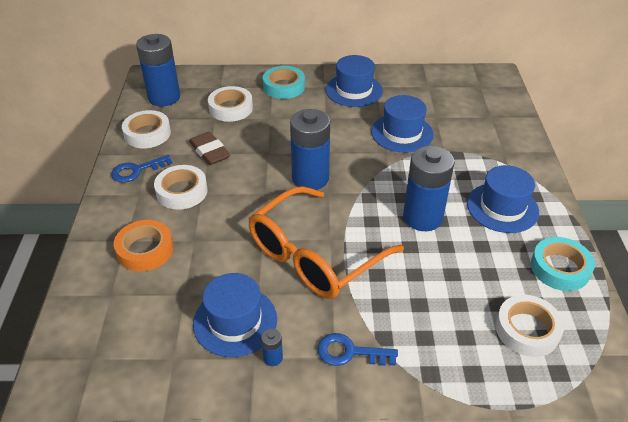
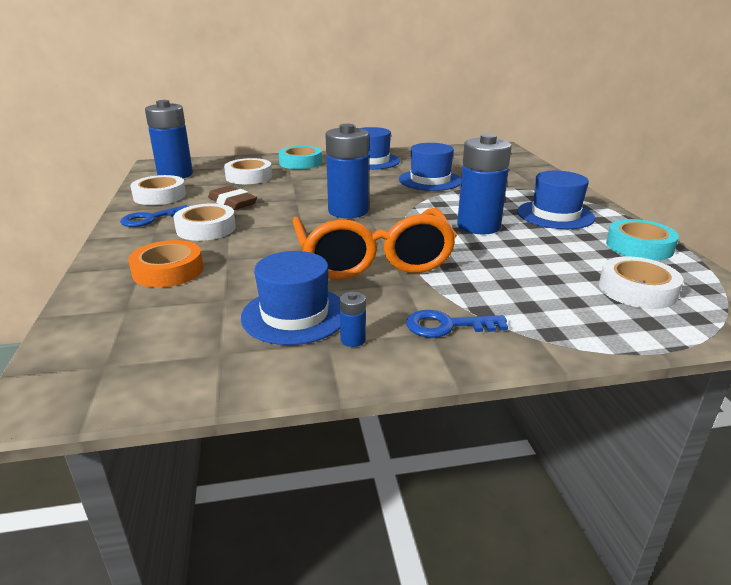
camera: 10 degrees left, 15 degrees down
orange glasses [248,186,404,299] -> orange glasses turned 45 degrees counterclockwise [292,208,457,279]

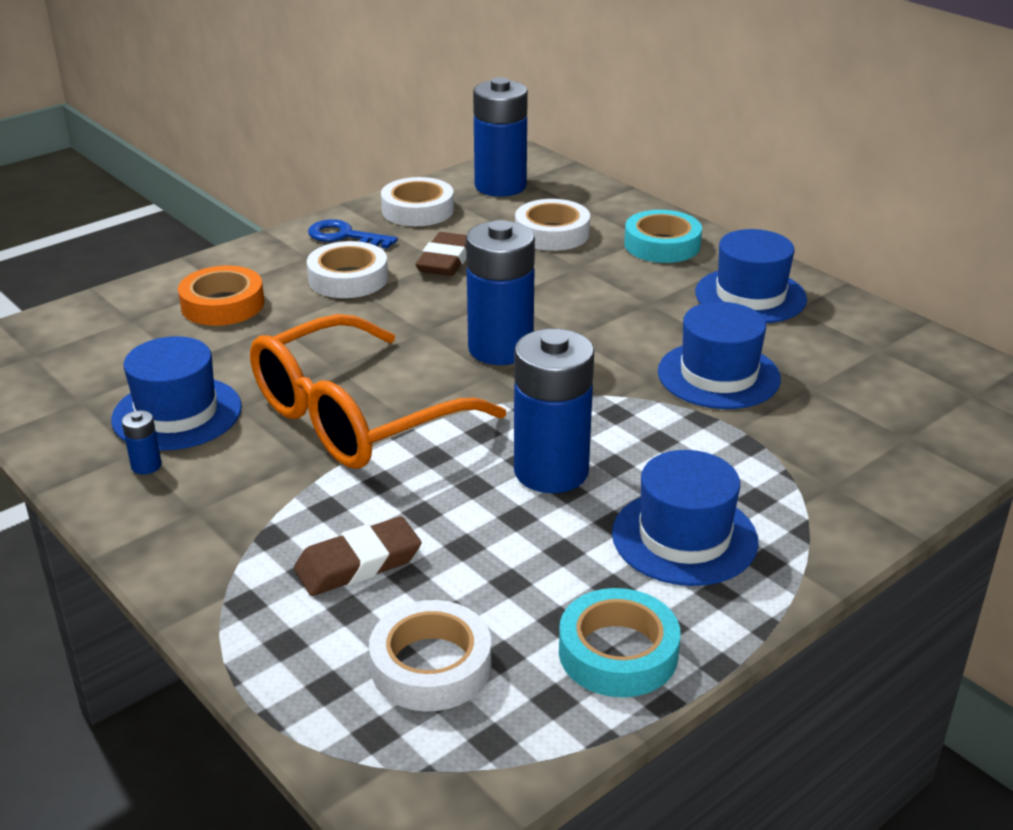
camera: 60 degrees right, 5 degrees up
blue key [406,310,508,338] -> none
none -> brown eraser [294,516,422,596]

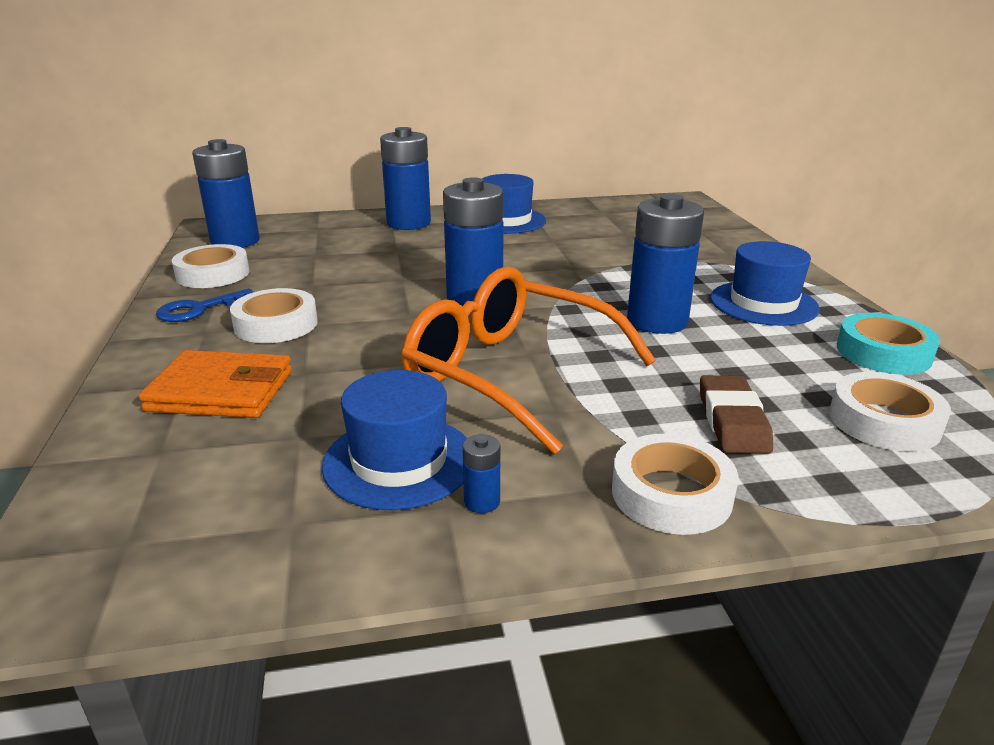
camera: 60 degrees left, 5 degrees down
orange tape [178,265,264,326] -> orange wallet [138,350,292,418]
orange glasses [250,314,506,469] -> orange glasses turned 135 degrees clockwise [401,266,656,454]
brown eraser [415,232,467,276] -> none
white tape [515,199,590,251] -> white tape moved to [612,434,738,535]
turquoise tape [624,210,702,263] -> blue battery [380,127,431,230]
blue hat [658,302,781,409] -> none

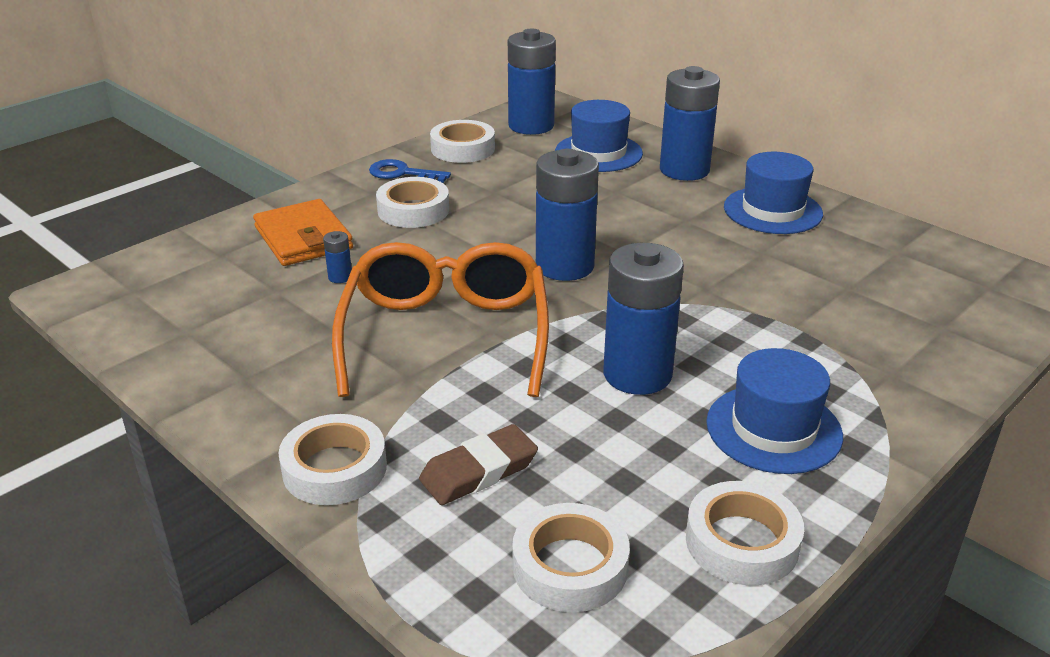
camera: 55 degrees right, 5 degrees up
blue hat [322,370,467,510] -> blue hat moved to [555,100,643,172]
blue battery [462,434,500,513] -> blue battery moved to [323,231,352,283]
turquoise tape [837,313,940,375] -> white tape [686,481,804,586]

